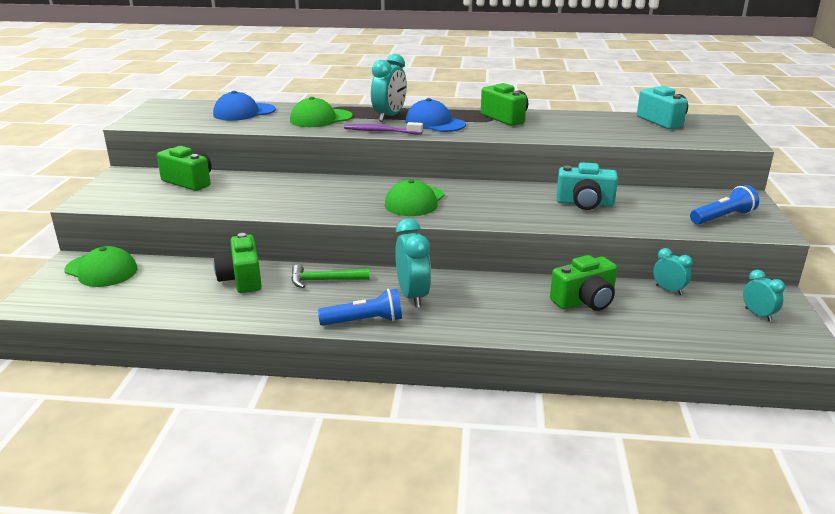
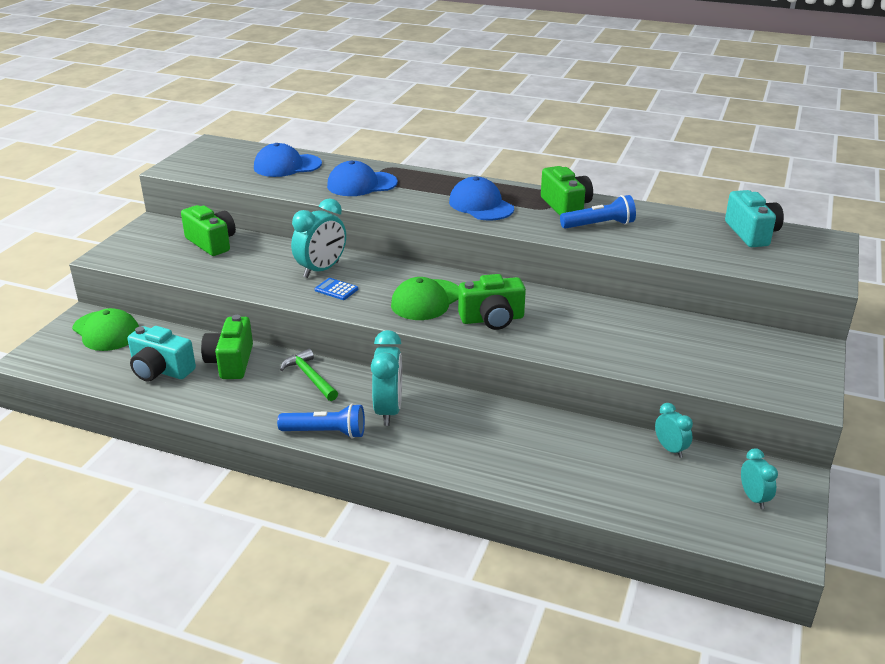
camera: 15 degrees right, 5 degrees up
green cap [290,97,353,127] -> blue cap [327,160,398,196]
green hammer [292,264,370,288] -> green hammer turned 45 degrees clockwise [280,348,338,401]
purple toothbrush [344,122,423,135] -> none
turquoise clock [371,54,407,122] -> turquoise clock moved to [291,198,346,278]
green camera [550,255,617,311] -> green camera moved to [458,274,526,330]
turquoise camera [556,162,618,210] -> turquoise camera moved to [128,326,196,382]
blue flashlight [690,185,759,225] -> blue flashlight moved to [560,195,636,229]
none -> blue calculator [315,278,358,300]

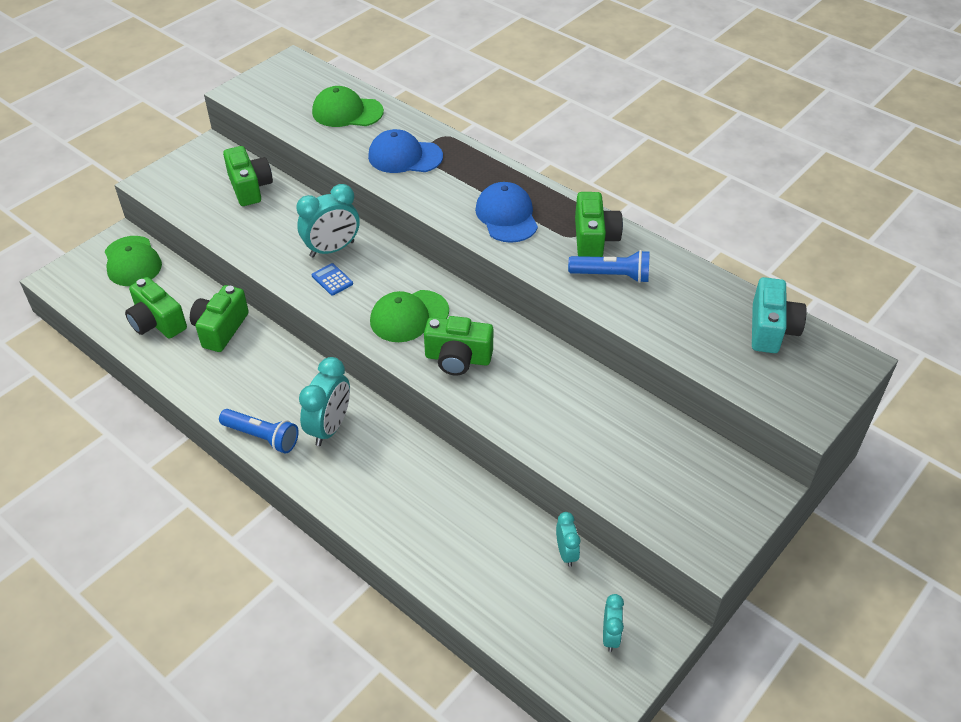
camera: 20 degrees right, 15 degrees up
turquoise camera [128,326,196,382] -> green camera [125,277,187,339]
blue cap [254,143,322,177] -> green cap [312,86,384,127]
green hammer [280,348,338,401] -> none

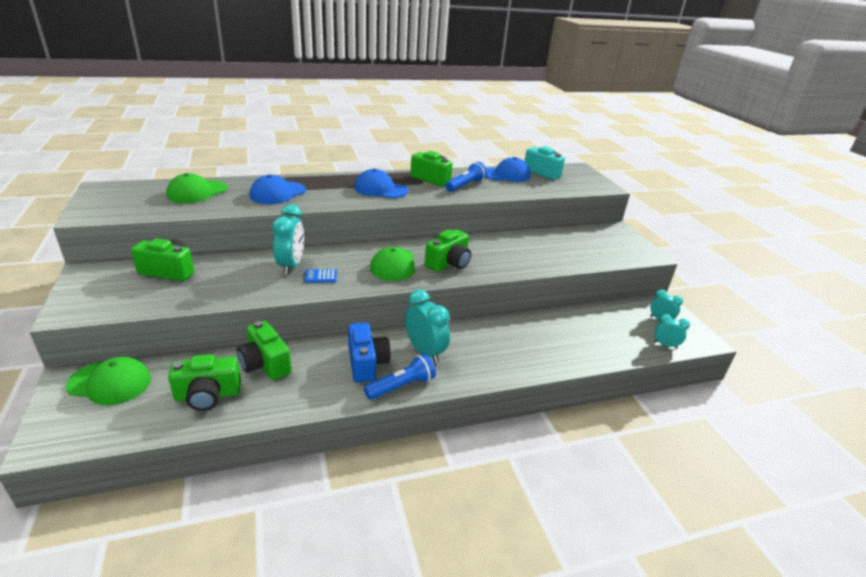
camera: 60 degrees left, 15 degrees down
turquoise clock [556,512,580,567] -> turquoise clock moved to [654,314,690,349]
none -> blue camera [348,323,391,382]
none -> blue cap [486,157,531,182]

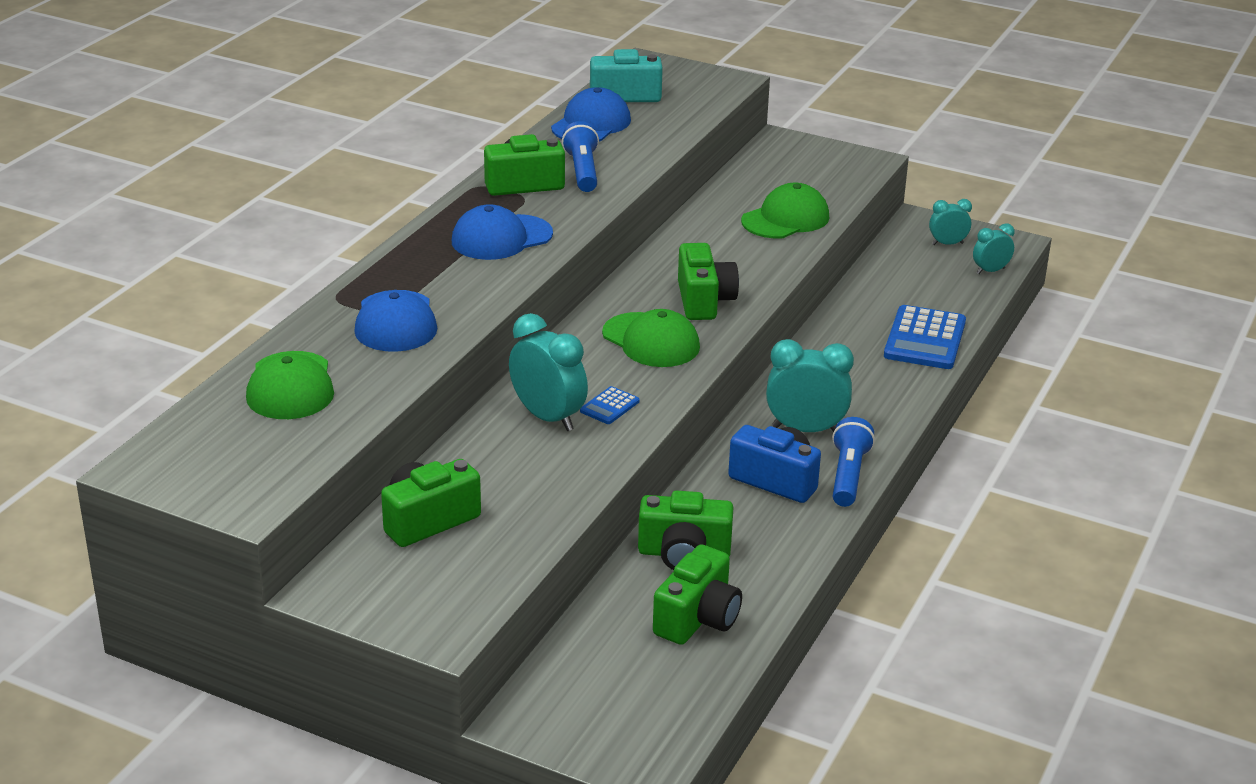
camera: 45 degrees left, 0 degrees up
green cap [66,357,151,405] -> green cap moved to [741,183,829,238]
none -> blue calculator [884,305,966,369]

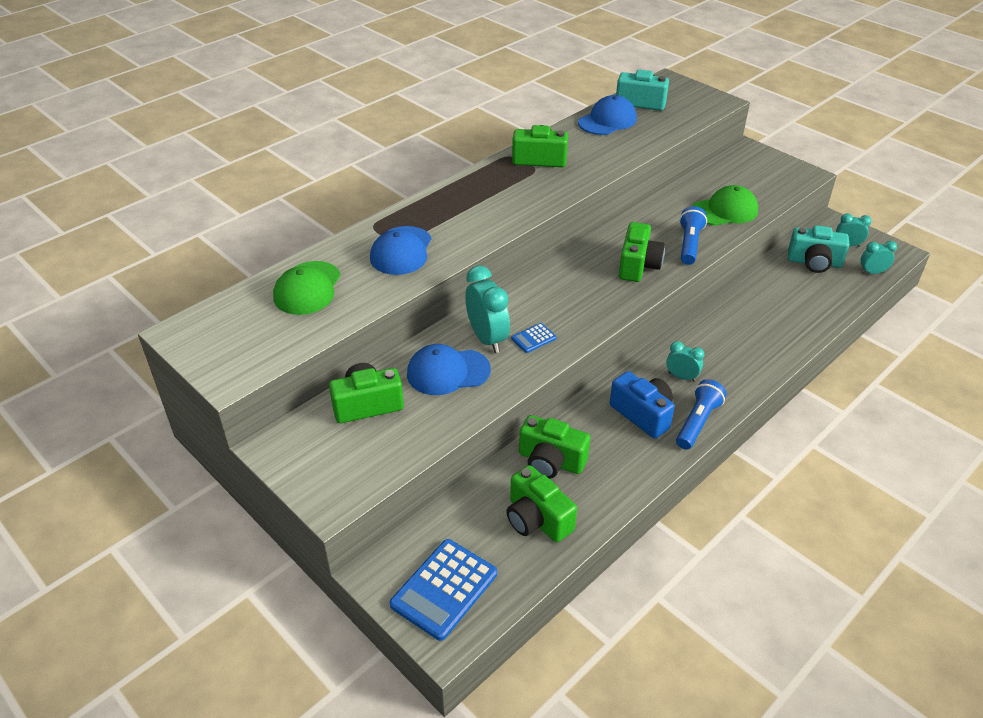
camera: 20 degrees right, 10 degrees up
blue cap [452,204,553,260] -> blue cap moved to [407,344,491,395]
blue flashlight [562,121,599,192] -> blue flashlight moved to [679,206,707,265]
green cap [602,309,700,367] -> none
green camera [653,544,742,645] -> green camera turned 90 degrees clockwise [506,465,577,542]
turquoise clock [766,339,854,432] -> turquoise clock [666,341,704,382], size x0.57
blue calculator [884,305,966,369] -> blue calculator moved to [390,539,497,641]
none -> turquoise camera [788,225,849,273]

